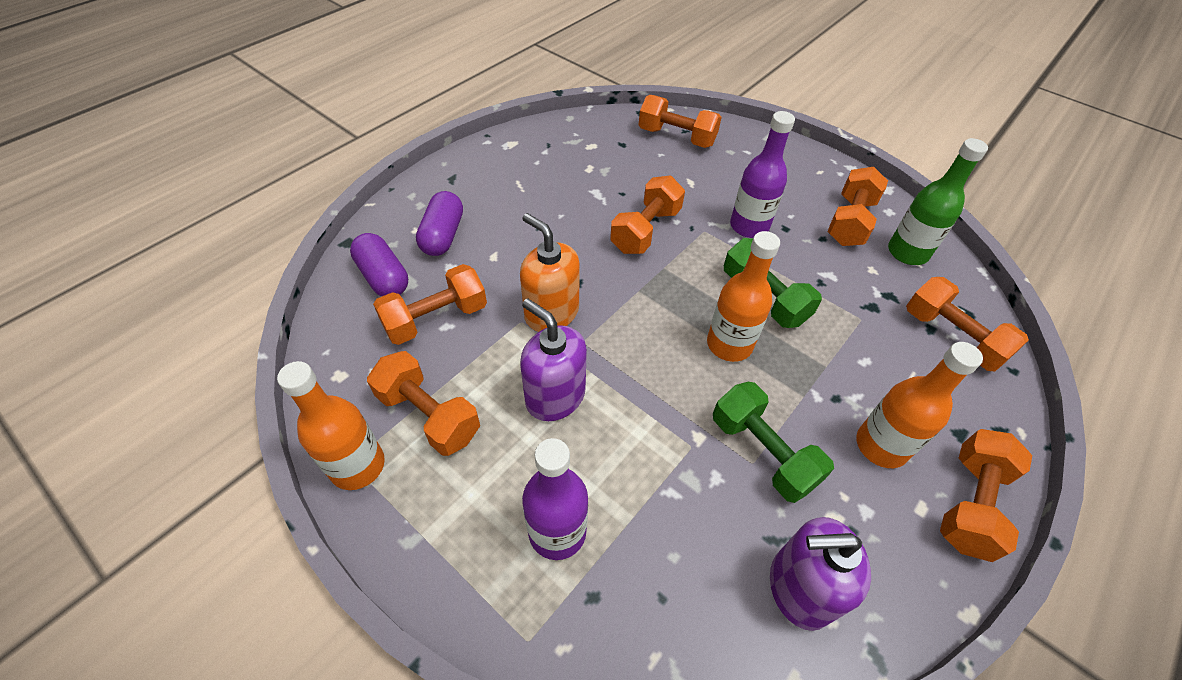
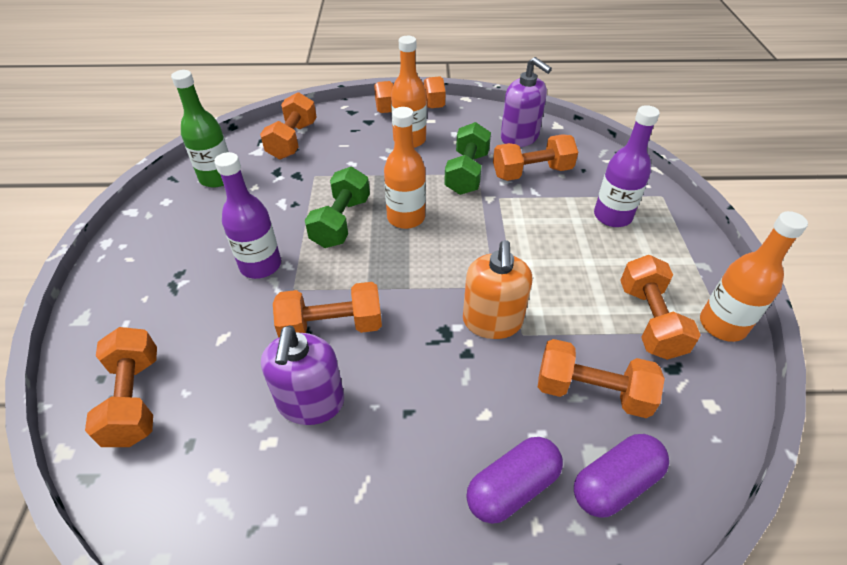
camera: 130 degrees left, 5 degrees down
purple capsule [350,233,408,296] -> purple capsule turned 45 degrees clockwise [574,434,669,518]
purple soap dispenser [520,298,587,421] -> purple soap dispenser moved to [261,325,344,425]
orange dumbbell [828,167,888,246] -> orange dumbbell moved to [493,134,578,181]

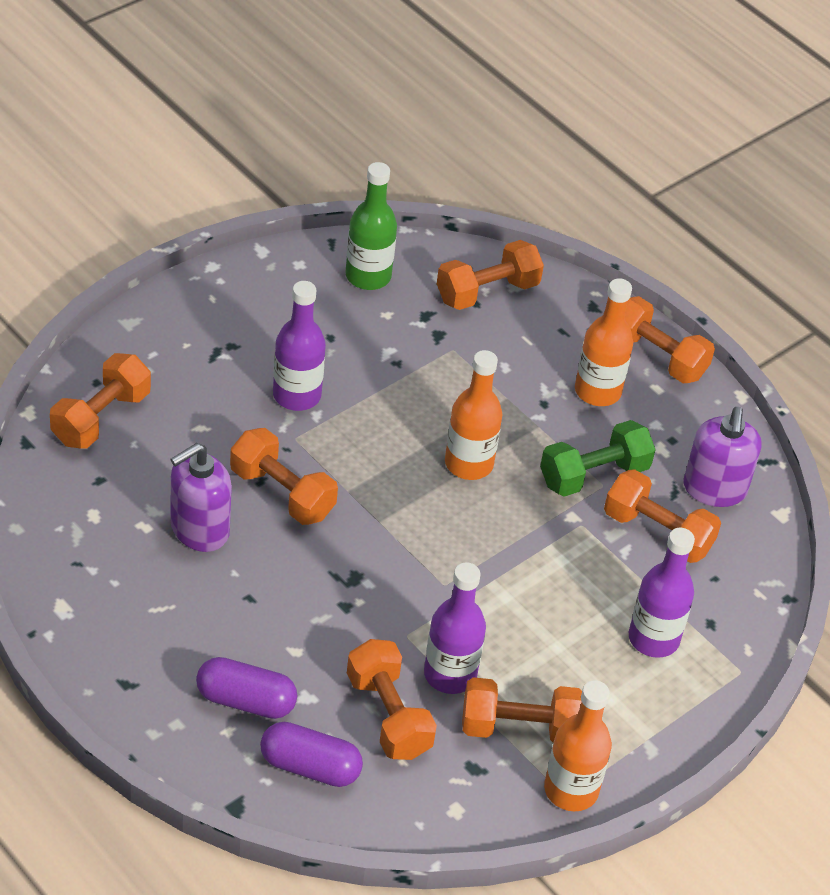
camera: 45 degrees right, 0 degrees up
green dumbbell [305,167,370,248] -> none
orange soap dispenser [463,240,532,339] -> none
orange dumbbell [620,255,701,360] -> orange dumbbell turned 45 degrees clockwise [462,677,582,742]
none -> purple bottle [424,562,486,694]

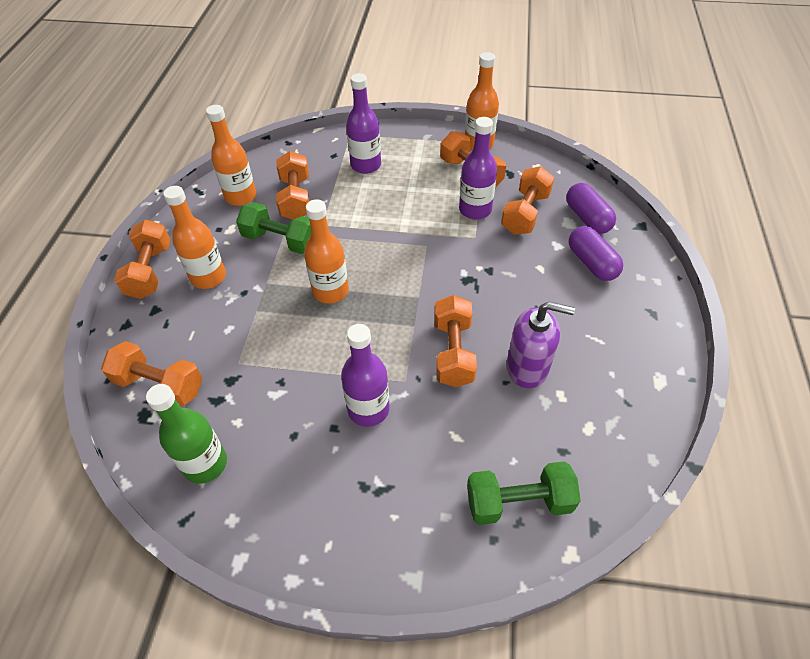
camera: 125 degrees left, 5 degrees up
orange dumbbell [50,353,151,449] -> green dumbbell [467,461,581,525]
purple soap dispenser [683,407,762,507] -> orange bottle [206,105,256,206]

